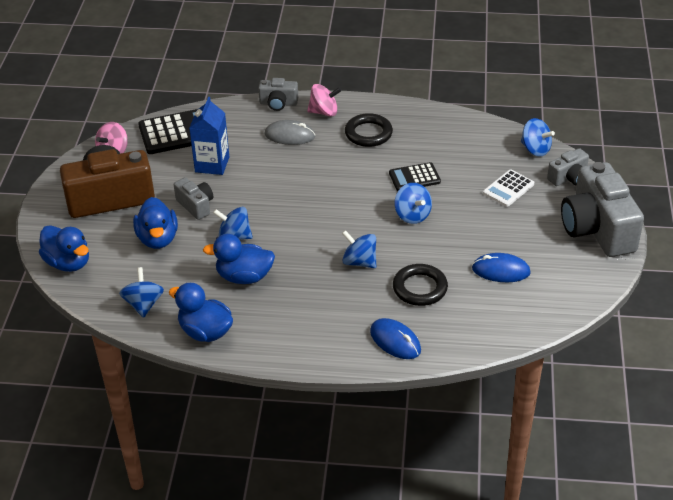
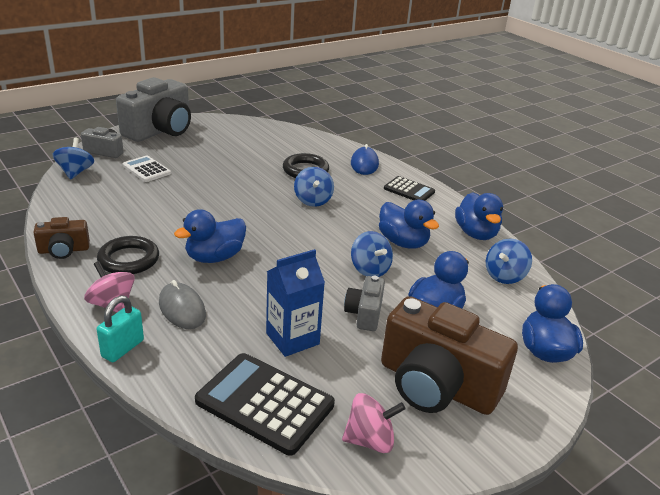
camera: 135 degrees left, 10 degrees down
grey camera [258,78,298,111] -> turquoise padlock [97,295,144,362]
black calculator [389,162,441,191] -> black calculator moved to [384,176,435,201]
blue spinning top [394,183,432,224] -> none
blue mouse [472,253,531,282] -> none
white calculator [483,169,534,207] -> white calculator turned 135 degrees counterclockwise [123,155,171,182]
none -> brown camera [33,217,90,259]
none -> blue duck [174,209,246,263]

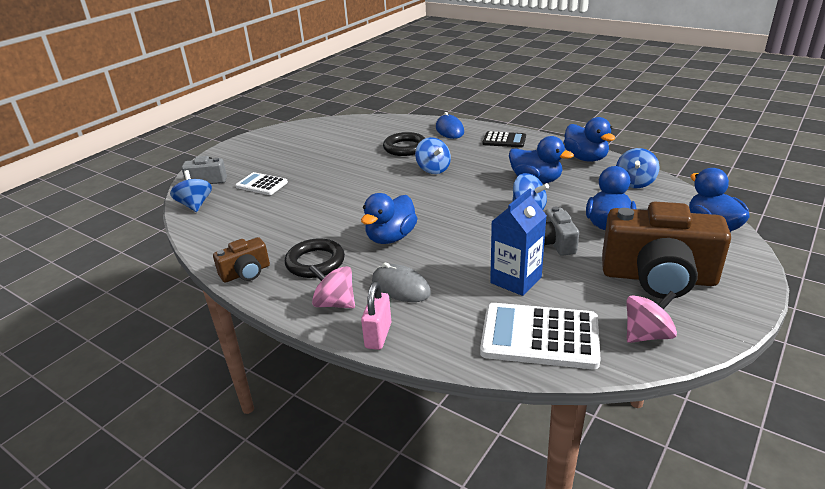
camera: 15 degrees left, 0 degrees up
turquoise padlock [97,295,144,362] -> pink padlock [361,282,391,350]
grey camera [116,77,191,142] -> none
black calculator [195,353,335,456] -> white calculator [480,303,601,369]

